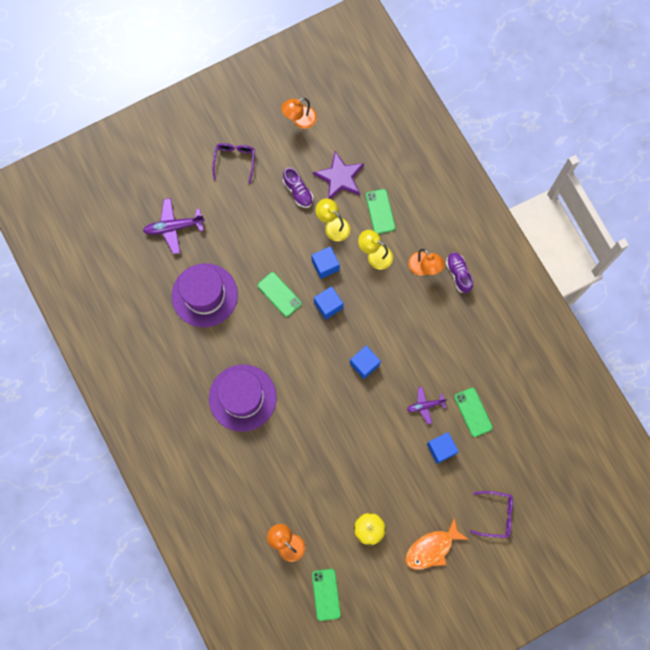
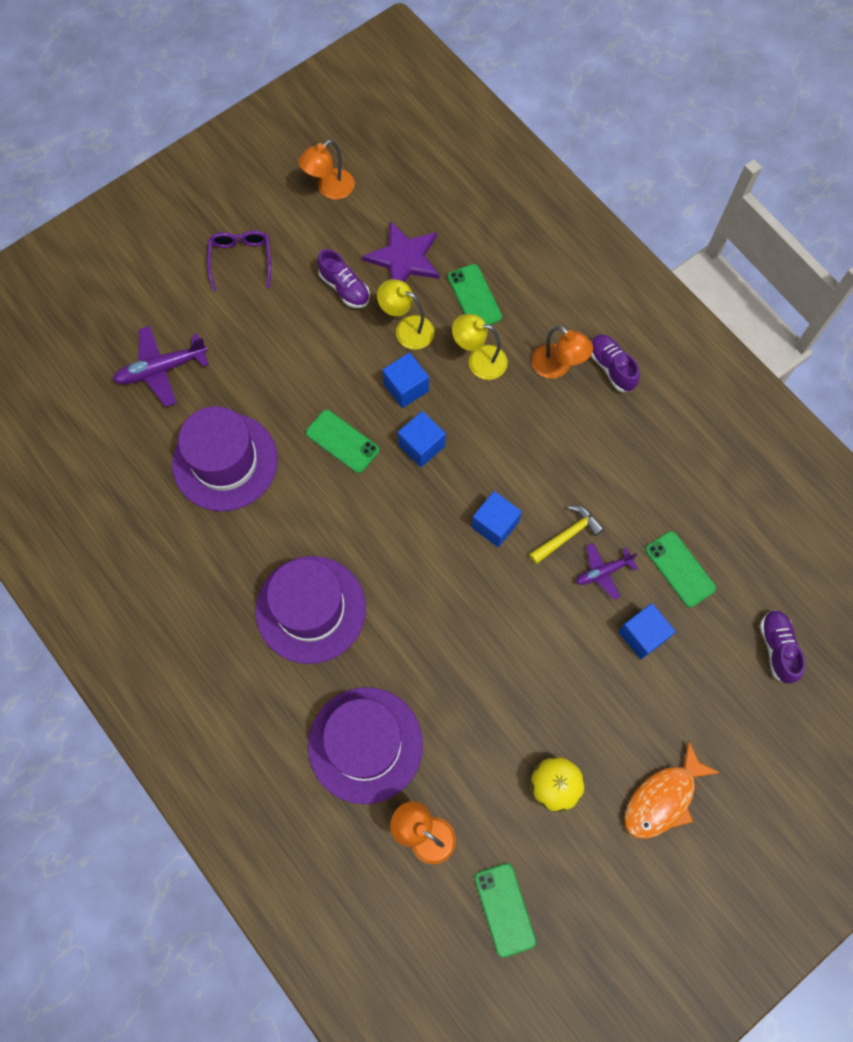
camera: 10 degrees left, 5 degrees down
purple glasses [470,491,513,538] -> none
none -> purple hat [308,687,423,804]
none -> yellow hammer [529,505,604,564]
none -> purple shoe [760,610,805,684]

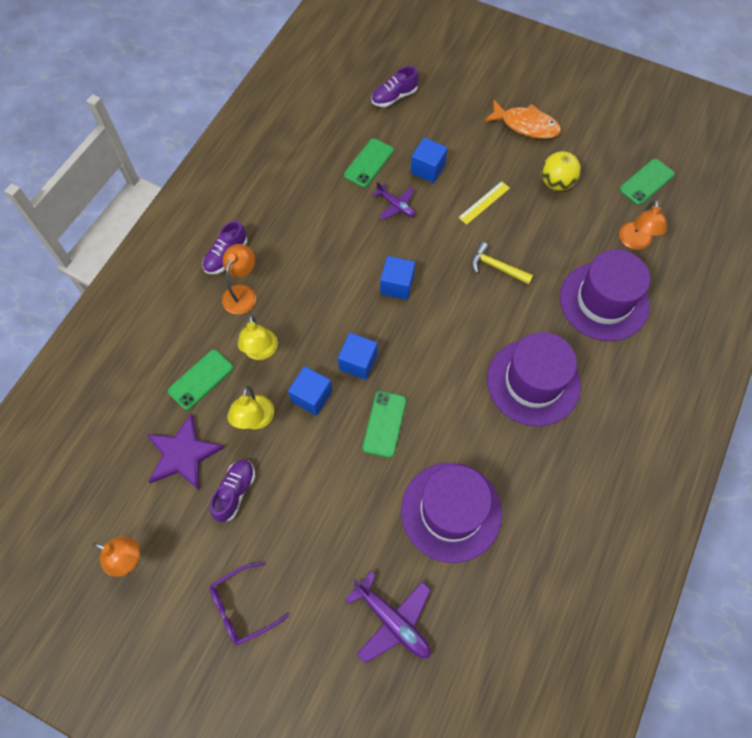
camera: 115 degrees left, 5 degrees down
yellow hammer [529,505,604,564] -> yellow hammer moved to [471,242,533,285]
none -> yellow ruler [458,181,510,225]

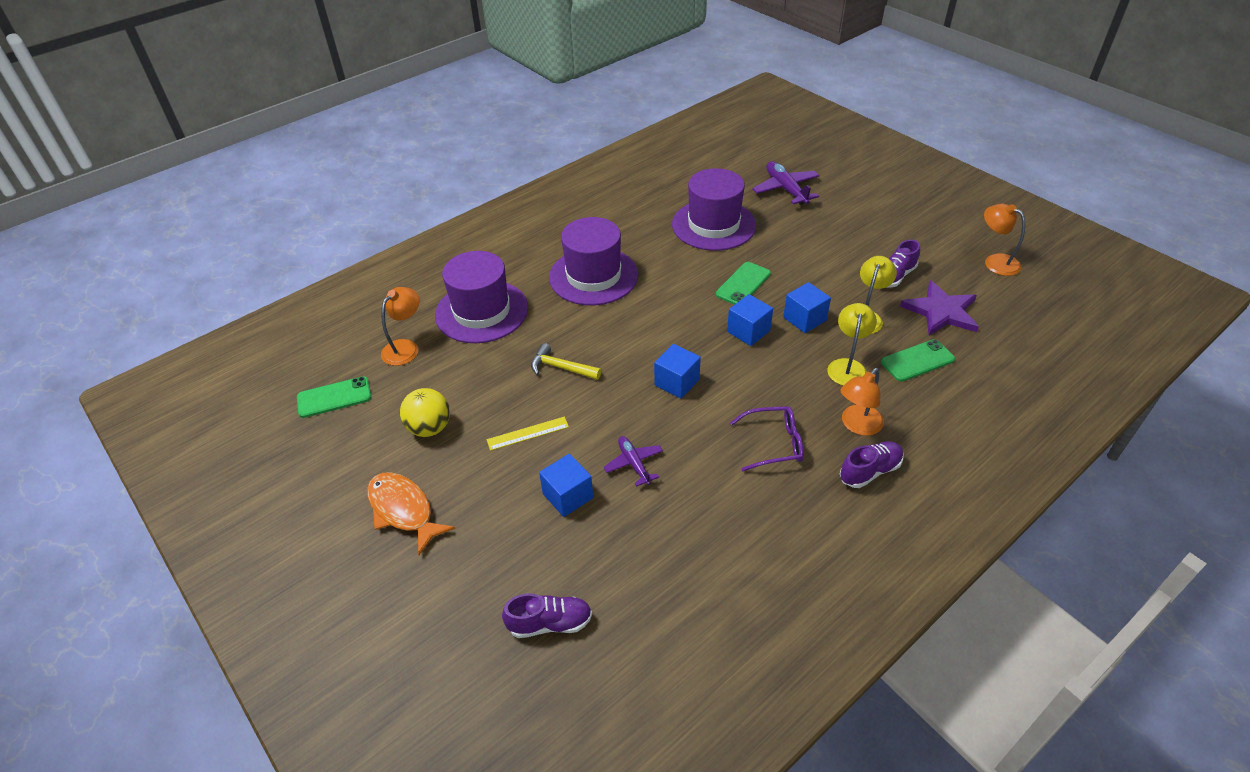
camera: 155 degrees left, 20 degrees down
purple glasses [209,562,289,645] -> purple glasses moved to [730,406,804,472]
green phone [344,138,394,187] -> none
yellow hammer [471,242,533,285] -> yellow hammer turned 150 degrees clockwise [531,343,601,380]

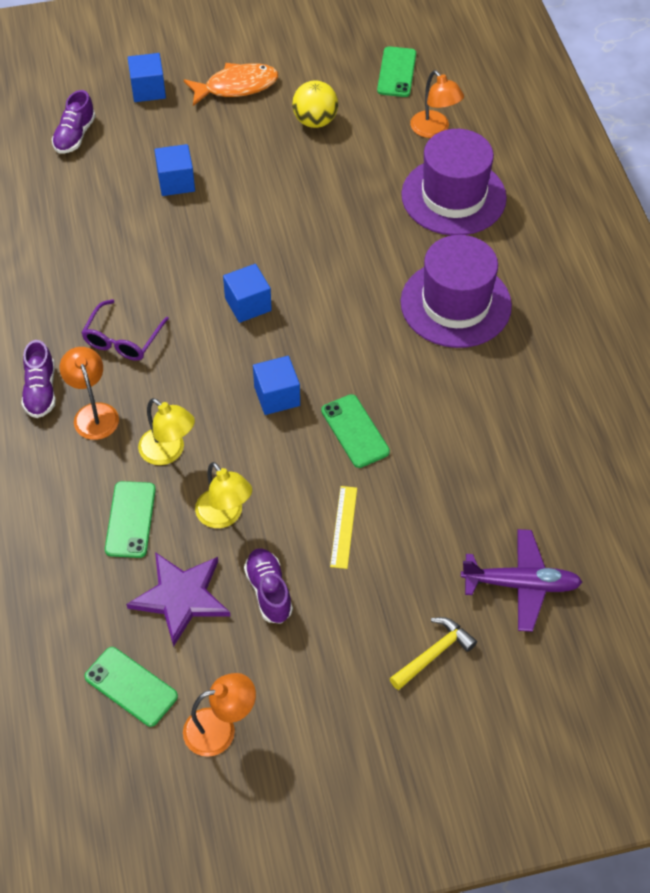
camera: 115 degrees right, 10 degrees up
yellow ruler [487,417,569,451] -> yellow ruler moved to [330,486,357,569]
yellow hammer [531,343,601,380] -> yellow hammer moved to [389,617,477,690]
purple plane [603,436,663,487] -> none
purple hat [672,168,756,251] -> none
blue cube [783,282,831,333] -> blue cube moved to [128,53,166,102]
none -> green phone [84,647,178,727]

